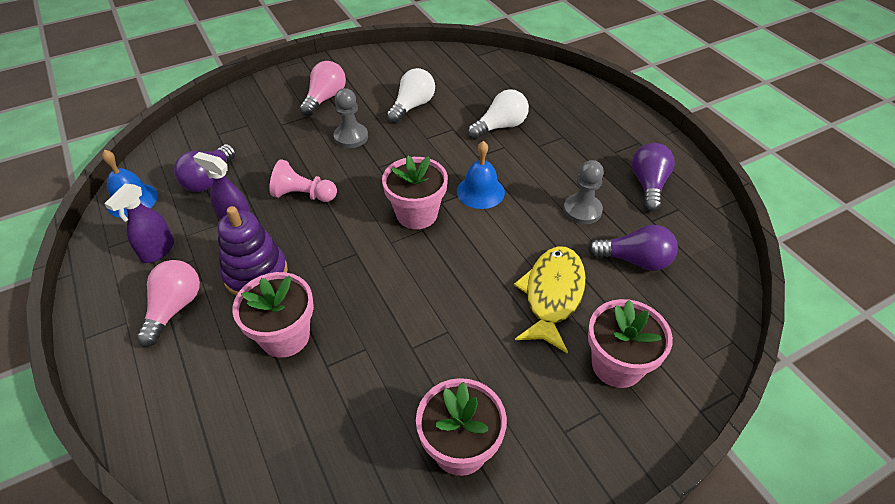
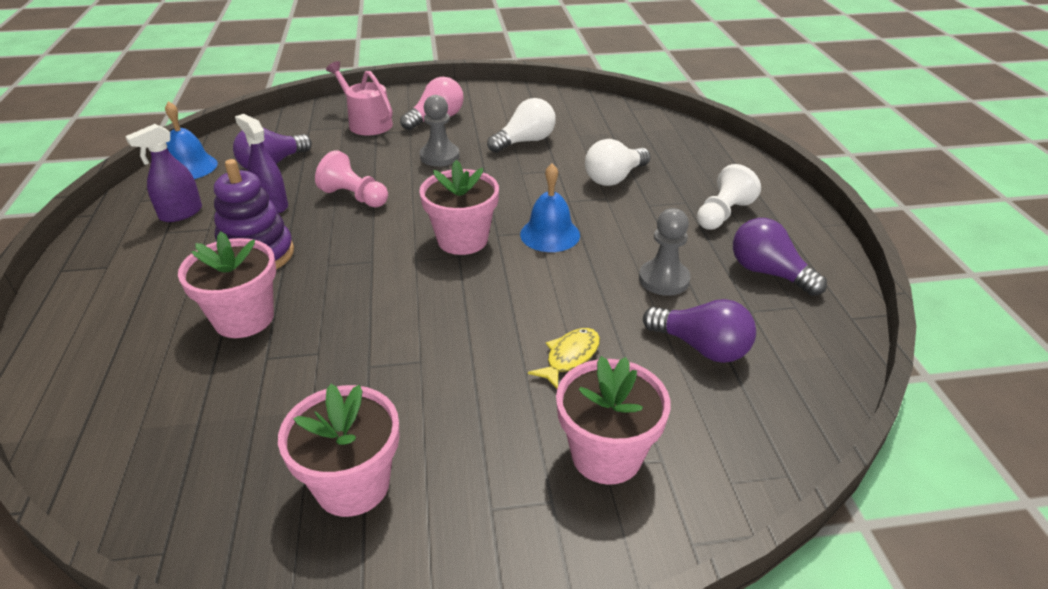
camera: 20 degrees right, 10 degrees down
pink light bulb [136,260,200,347] -> none
white light bulb [468,89,529,139] -> white light bulb turned 150 degrees clockwise [585,139,651,186]
yellow fish [514,247,586,354] -> yellow fish [528,328,600,389], size x0.54
purple light bulb [632,143,675,212] -> purple light bulb turned 75 degrees counterclockwise [733,218,827,296]
none -> pink watering can [326,61,393,135]
none -> white pawn [697,164,761,230]

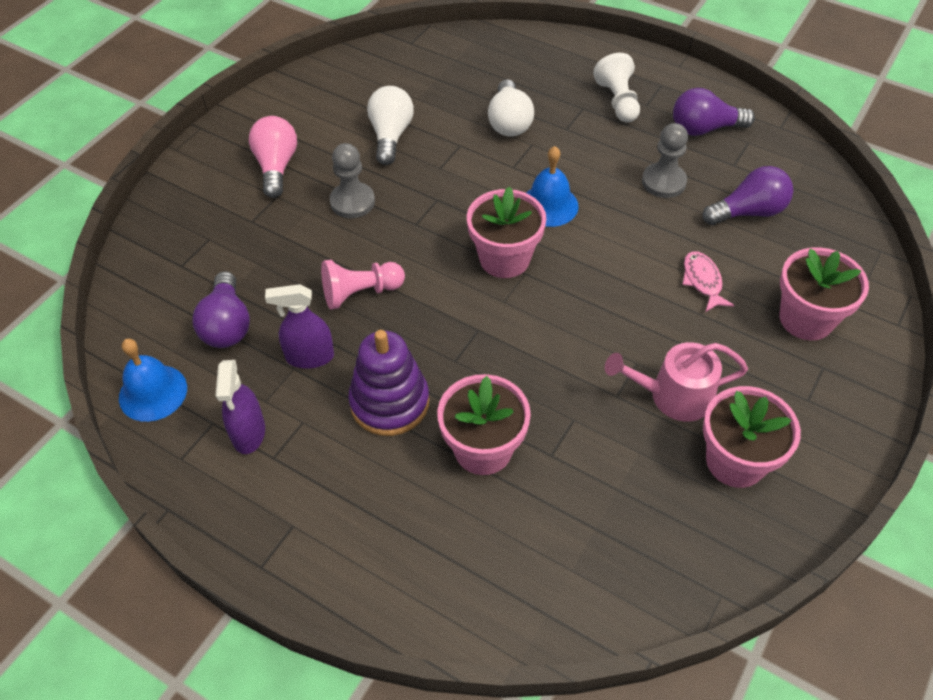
camera: 50 degrees left, 15 degrees up
pink watering can [326,61,393,135] -> pink watering can moved to [605,342,748,422]
yellow fish [528,328,600,389] -> pink fish [682,251,734,312]

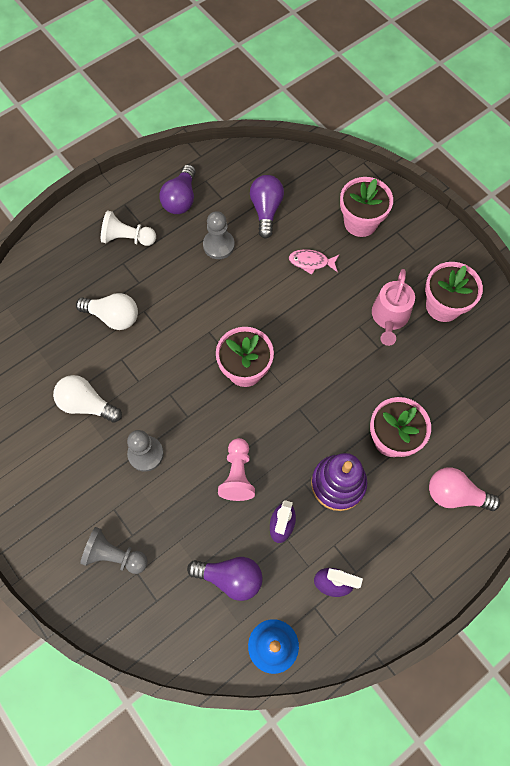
camera: 70 degrees left, 15 degrees up
pink light bulb [249,116,297,198] -> pink light bulb moved to [429,467,500,511]
blue bell [526,146,579,227] -> none
none -> grey pawn [80,527,148,574]

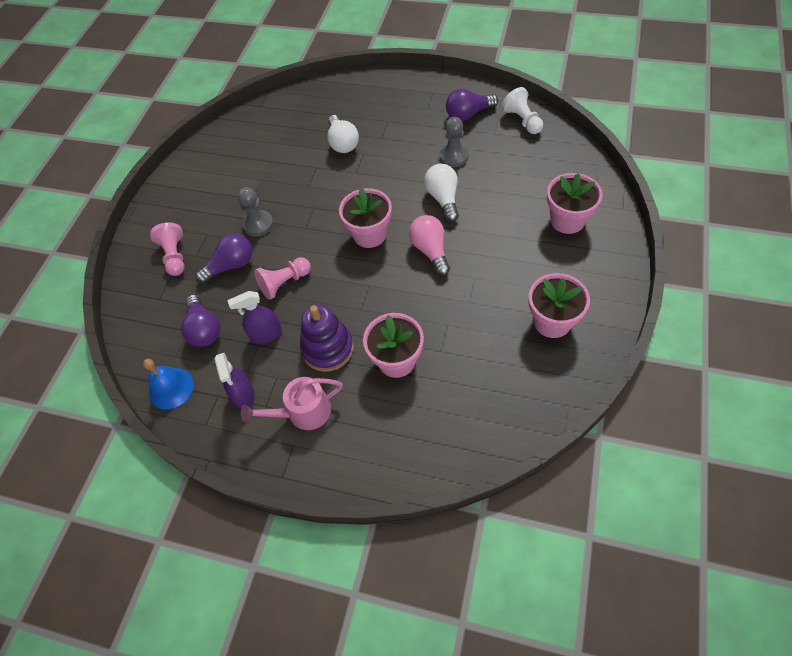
camera: 60 degrees right, 10 degrees down
white light bulb [53,375,122,423] -> white light bulb moved to [424,164,459,222]
grey pawn [80,527,148,574] -> pink pawn [150,222,185,276]
white pawn [101,210,156,246] -> white pawn moved to [502,87,543,134]
purple light bulb [250,175,284,239] -> purple light bulb moved to [195,233,252,284]
pink fish [289,249,339,275] -> none
pink watering can [372,269,415,346] -> pink watering can moved to [241,377,343,430]
pink light bulb [429,467,500,511] -> pink light bulb moved to [409,215,450,276]

